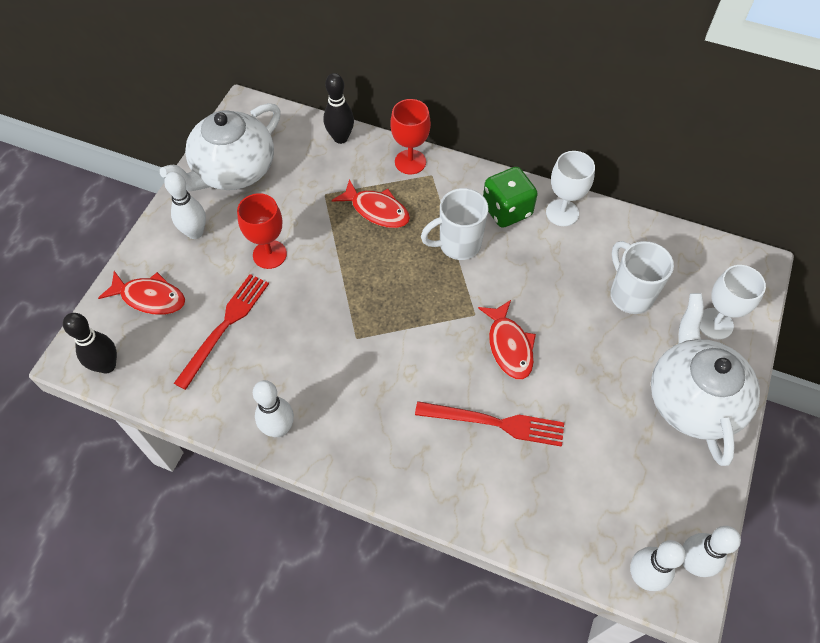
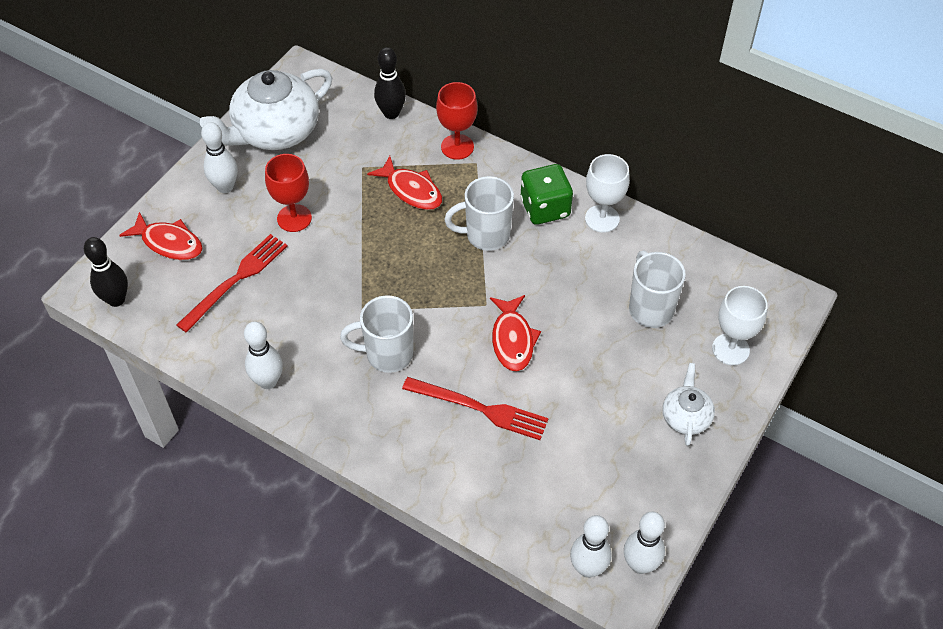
camera: 10 degrees right, 5 degrees down
white teapot [651,293,760,466] -> white teapot [662,363,715,446], size x0.50
none -> white mug [340,295,413,373]

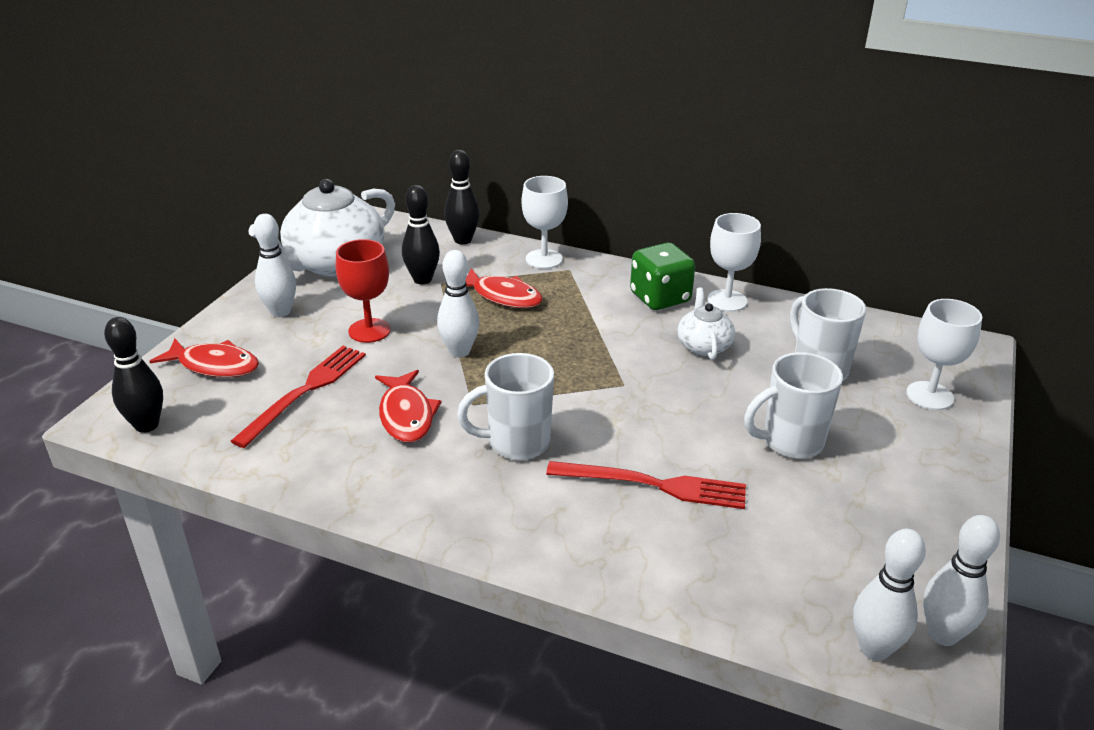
camera: 10 degrees left, 20 degrees down
white bowling pin [244,322,283,389] -> white bowling pin moved to [437,250,479,357]
red goblet [436,82,478,160] -> white goblet [522,176,568,269]
white mug [444,176,514,251] -> white mug moved to [744,352,843,459]
red fish [490,295,541,372] -> red fish moved to [375,370,441,443]
white teapot [662,363,715,446] -> white teapot moved to [678,288,735,360]
none -> black bowling pin [402,185,440,284]

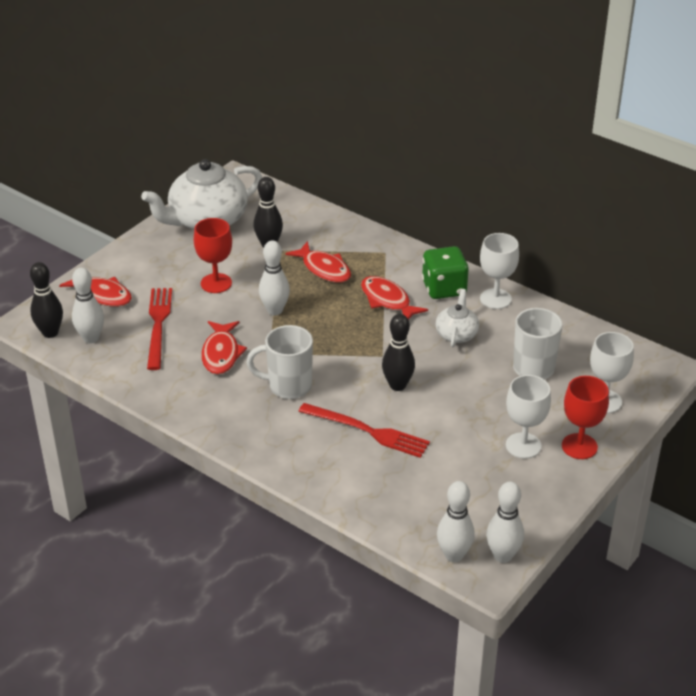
camera: 15 degrees right, 5 degrees up
red fork [231,346,366,448] -> red fork turned 45 degrees counterclockwise [147,288,172,370]
white bowling pin [253,214,296,317] -> white bowling pin moved to [72,268,104,343]
black bowling pin [444,150,480,245] -> black bowling pin moved to [382,314,415,391]
white goblet [522,176,568,269] -> white goblet moved to [506,375,551,459]
white mug [744,352,843,459] -> none
none -> red fish [361,276,428,320]
none -> red goblet [562,376,609,459]

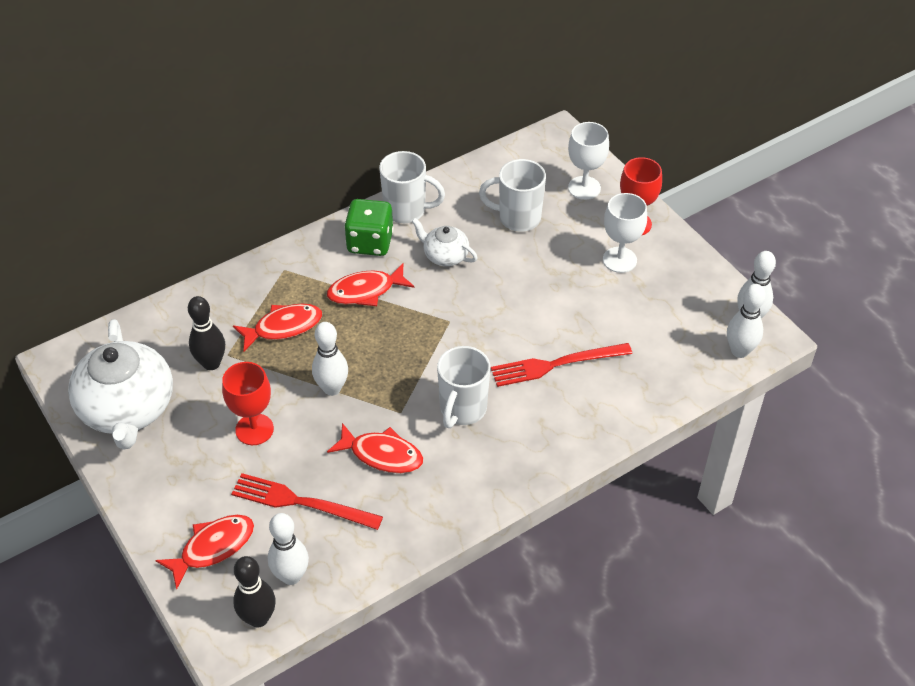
camera: 70 degrees left, 10 degrees up
red fork [298,403,430,458] -> red fork turned 150 degrees counterclockwise [491,343,632,387]
black bowling pin [382,314,415,391] -> none
white goblet [480,233,519,309] -> white mug [379,151,445,223]

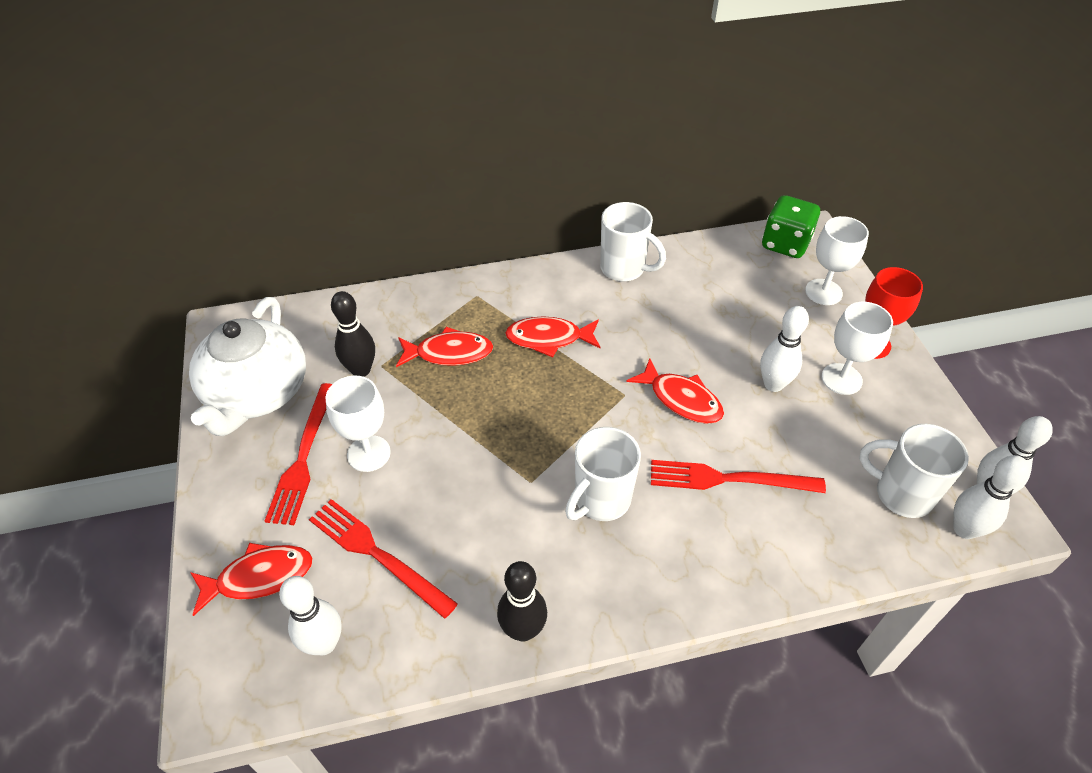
camera: 20 degrees right, 0 degrees up
red goblet [222,362,274,445] -> white goblet [326,376,391,472]
black bowling pin [233,556,276,628] -> black bowling pin moved to [497,561,547,642]
white bowling pin [312,322,348,396] -> white bowling pin moved to [760,306,809,392]
red fish [327,423,423,473] -> red fish moved to [626,358,724,424]
green dice [344,199,394,256] -> green dice moved to [762,195,820,258]
white teapot [412,218,477,266] -> none
white mug [479,159,546,232] -> white mug moved to [859,424,969,518]
none -> red fork [265,383,332,525]

